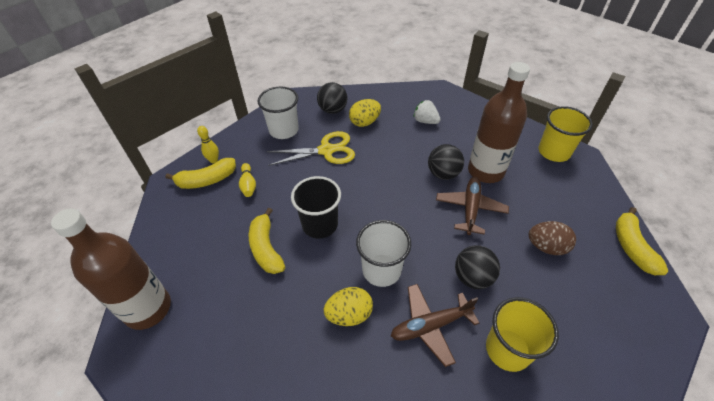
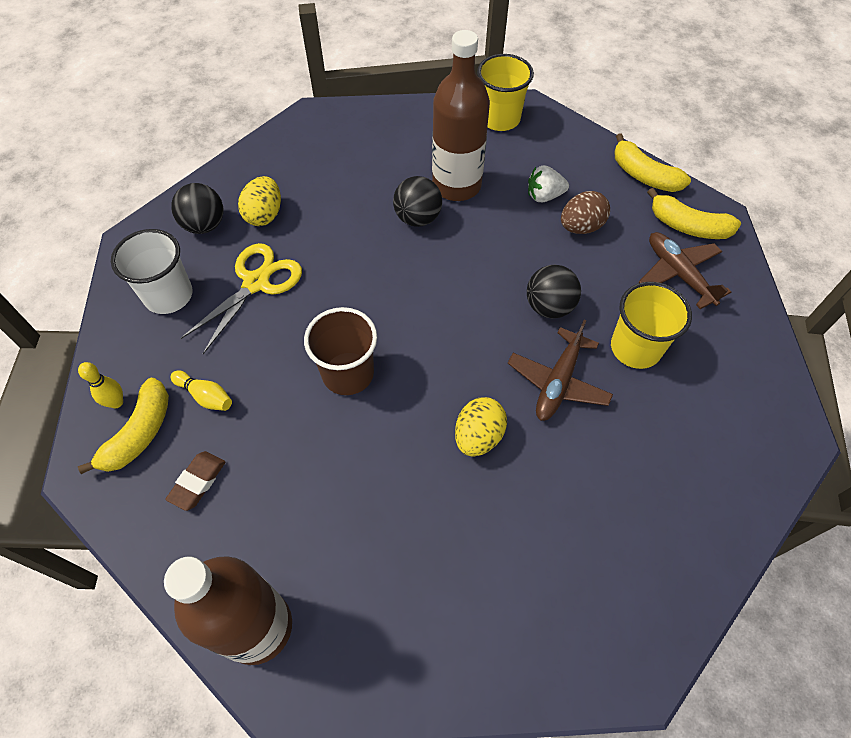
camera: 45 degrees left, 10 degrees up
yellow banana [249,208,285,274] -> yellow banana moved to [647,188,741,239]
black cup [291,176,341,238] -> brown cup [304,307,377,395]
white cup [356,220,411,287] -> none
white strawberry [414,100,441,124] -> white strawberry moved to [528,166,569,202]
brown plane [436,177,509,235] -> brown plane moved to [639,232,731,309]
none -> brown eraser [165,451,225,511]

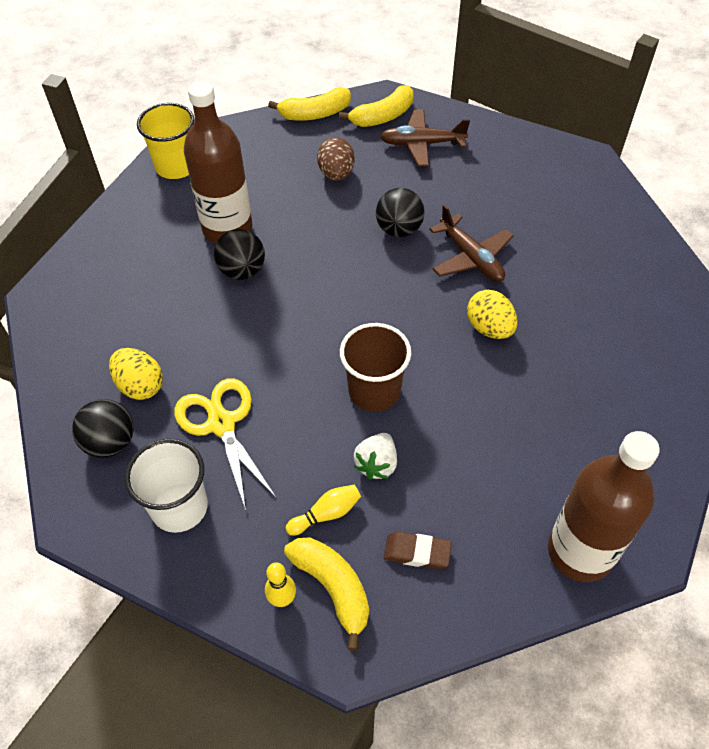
camera: 60 degrees left, 5 degrees down
brown eraser [165,451,225,511] -> brown eraser turned 45 degrees counterclockwise [384,532,452,569]
white strawberry [528,166,569,202] -> white strawberry moved to [354,433,397,480]
yellow cup [611,282,692,369] -> none

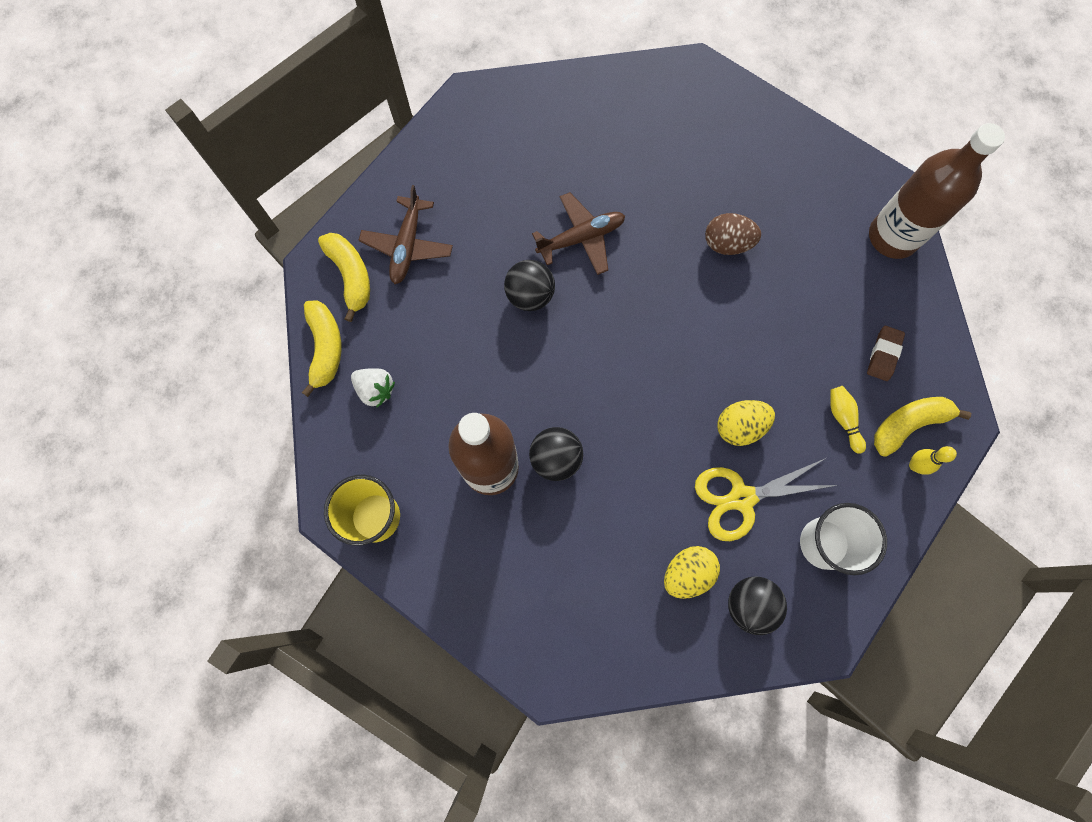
camera: 80 degrees left, 20 degrees up
brown egg [317,137,355,181] -> brown egg moved to [705,213,761,255]
brown cup [340,323,412,412] -> none
white strawberry [354,433,397,480] -> white strawberry moved to [351,368,395,407]
yellow egg [467,290,518,339] -> yellow egg moved to [717,400,775,446]

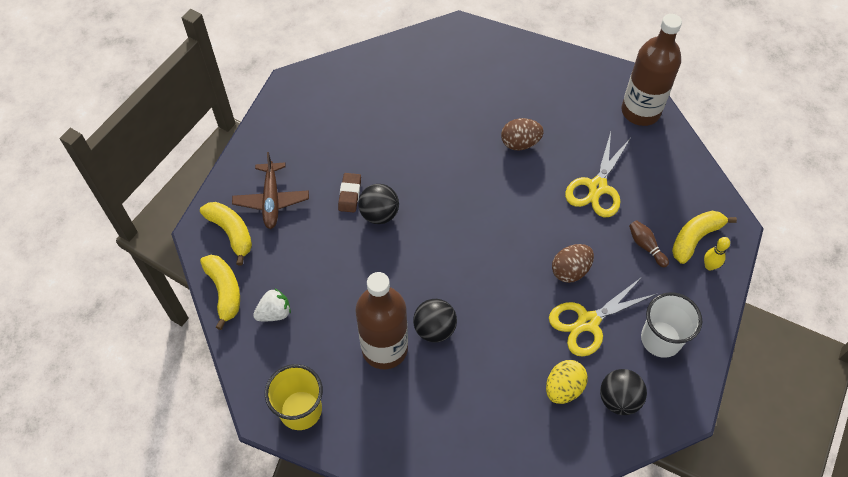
camera: 15 degrees left, 15 degrees down
white strawberry [351,368,395,407] -> white strawberry turned 45 degrees counterclockwise [253,288,291,321]
brown plane [532,192,625,275] -> none
yellow egg [717,400,775,446] -> brown egg [552,244,594,283]
yellow bowling pin [830,386,866,454] -> brown bowling pin [629,220,669,267]
brown eraser [867,326,905,381] -> brown eraser moved to [338,173,361,213]
none -> yellow scissors [565,132,631,217]

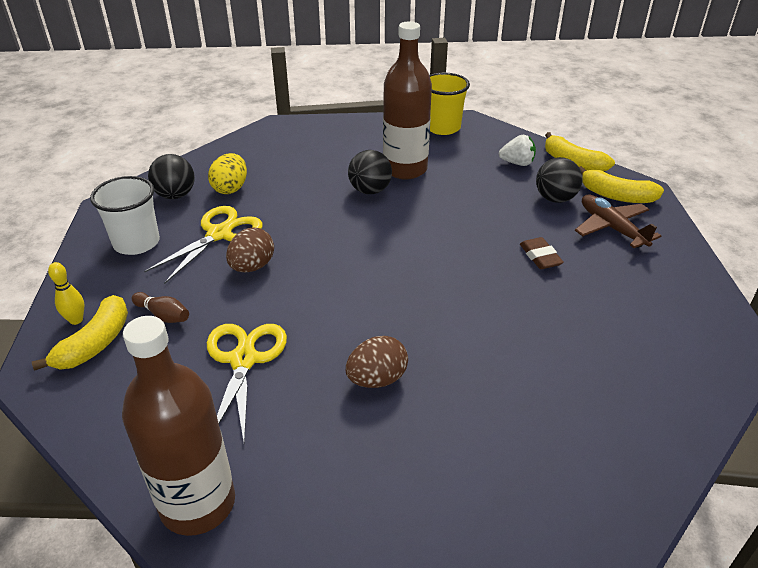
camera: 155 degrees right, 20 degrees down
white strawberry [253,288,291,321] -> white strawberry turned 120 degrees counterclockwise [498,135,536,166]
black ball [358,184,399,224] -> black ball moved to [536,157,583,203]

